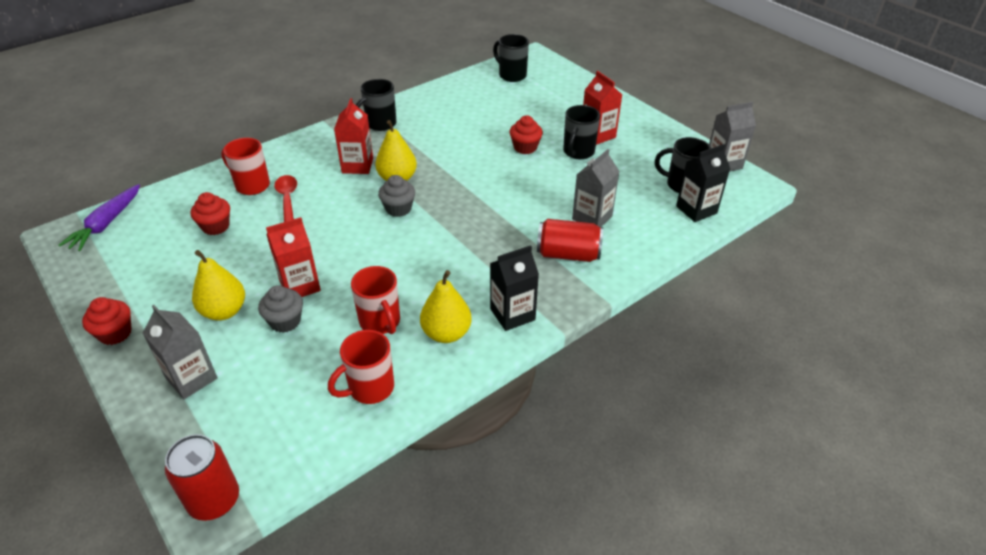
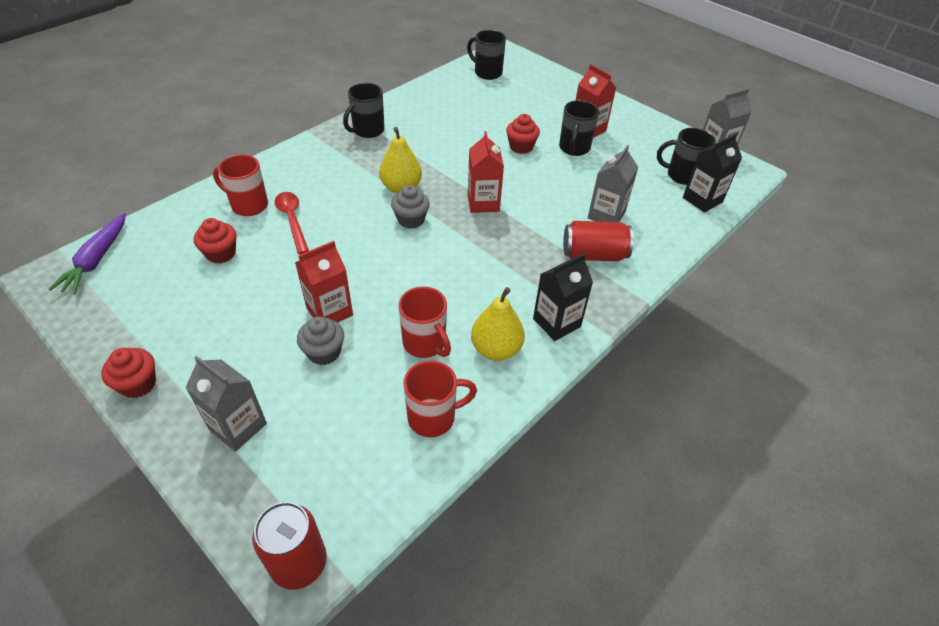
camera: 10 degrees left, 5 degrees up
yellow pear [192,250,245,320] -> none
red mug [328,330,394,404] -> red mug turned 150 degrees counterclockwise [403,360,477,437]
red carton [334,98,373,174] -> red carton moved to [468,131,504,213]

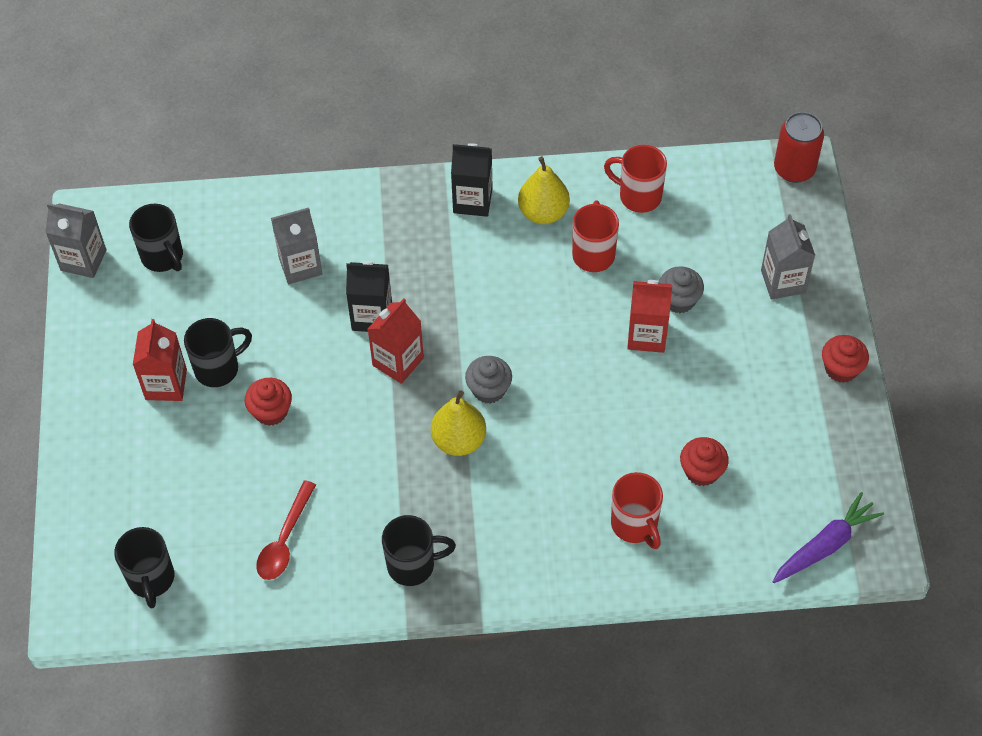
camera: 135 degrees left, 10 degrees up
red spoon [275,192,309,254] -> red spoon moved to [256,480,316,580]
red can [563,221,634,261] -> none
black carton [683,133,742,213] -> black carton moved to [346,261,392,332]

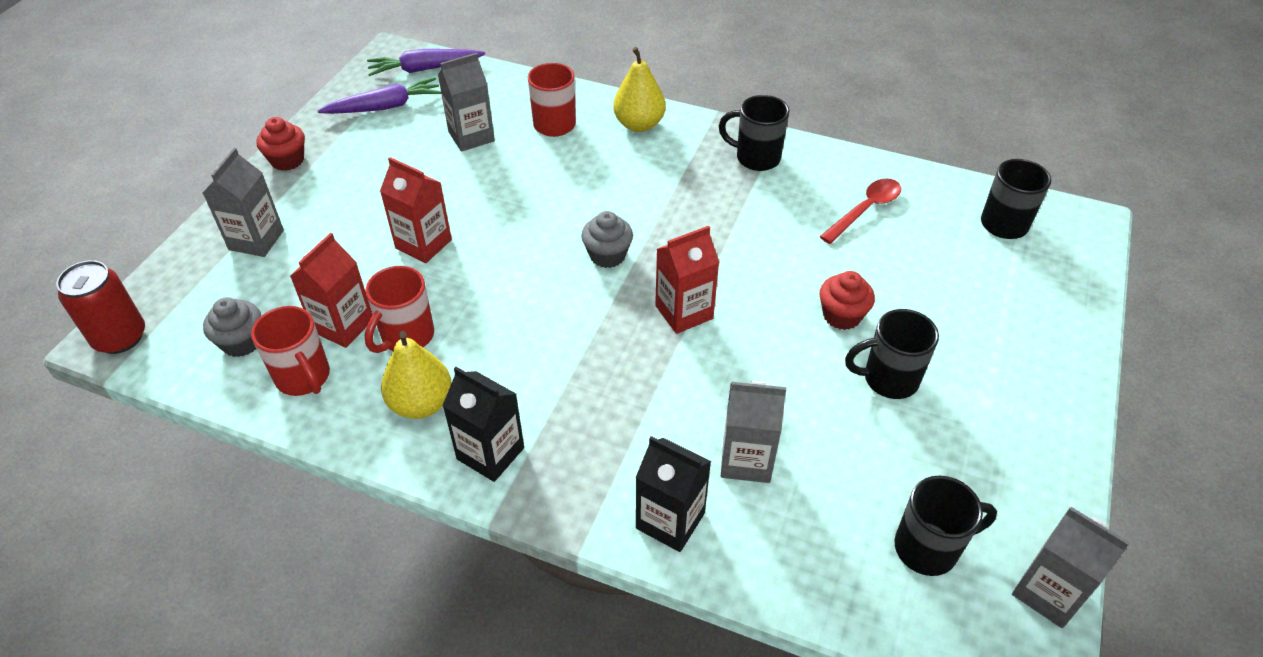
camera: 155 degrees left, 10 degrees down
black mug [129,204,183,272] -> black mug turned 90 degrees clockwise [895,476,997,576]
red carton [133,319,187,401] -> red carton moved to [290,233,373,348]
black carton [346,261,392,332] -> black carton moved to [636,436,711,552]
yellow pear [431,390,486,456] -> yellow pear moved to [613,47,666,132]
grey cupcake [659,266,704,313] -> grey cupcake moved to [203,297,261,357]
red cupcake [680,437,729,486] -> grey carton [438,53,495,152]
none -> purple carrot [318,77,441,114]

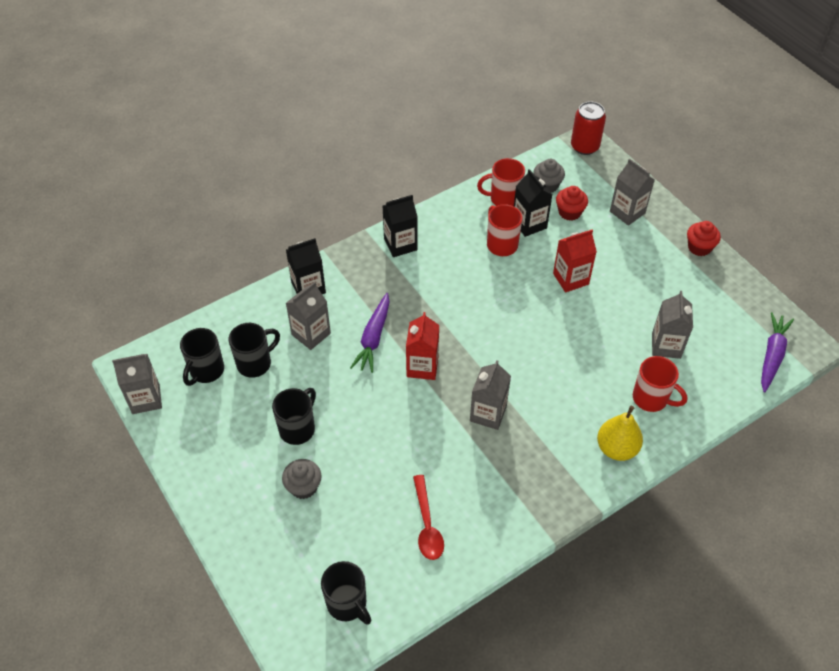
camera: 125 degrees right, 5 degrees up
red carton [290,233,373,348] -> black carton [514,169,552,237]
purple carrot [318,77,441,114] -> purple carrot moved to [350,293,390,373]
yellow pear [381,331,452,419] -> none
grey cupcake [581,211,633,268] -> grey cupcake moved to [282,459,322,499]
black mug [719,95,789,171] -> black mug moved to [229,323,280,378]
red cupcake [819,271,875,330] -> red cupcake moved to [556,186,588,221]
none -> grey carton [470,360,511,430]

